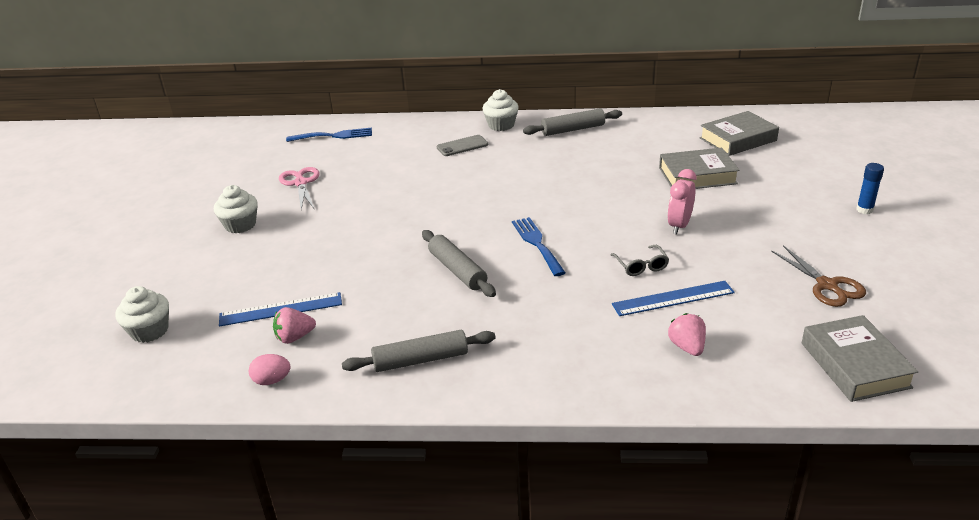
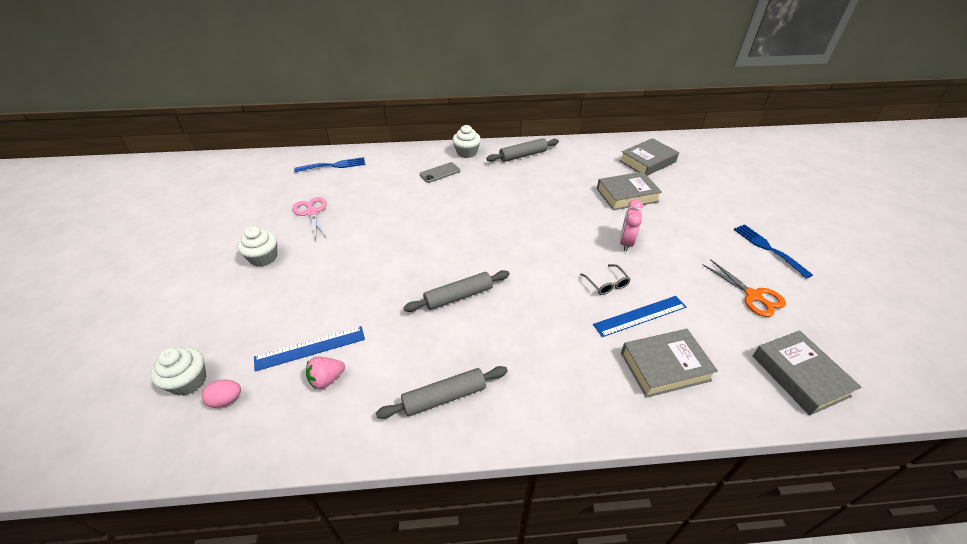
camera: 10 degrees left, 10 degrees up
pink egg [249,354,290,385] -> pink egg moved to [202,380,241,408]
grey rolling pin [422,230,496,297] -> grey rolling pin turned 75 degrees counterclockwise [403,270,510,312]
blue fork [512,217,566,276] -> blue fork moved to [733,224,813,279]
pink strawberry [668,313,706,356] -> grey book [621,329,718,398]
brown scissors [771,245,866,307] -> orange scissors [702,259,786,317]
blue glue stick [856,163,884,214] -> none

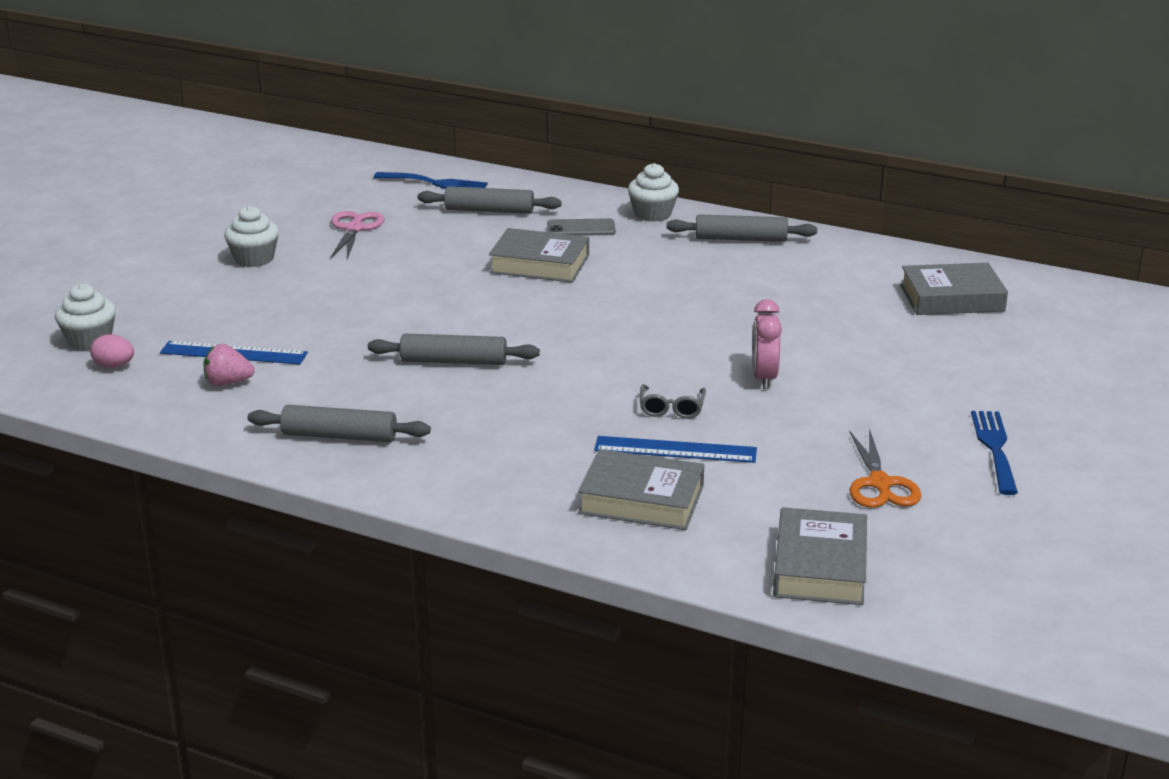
camera: 30 degrees right, 15 degrees down
grey book [597,172,662,210] -> grey book moved to [489,228,589,283]
pink clock [620,200,643,252] -> pink clock turned 45 degrees counterclockwise [752,299,782,389]
none -> grey rolling pin [418,186,561,214]

